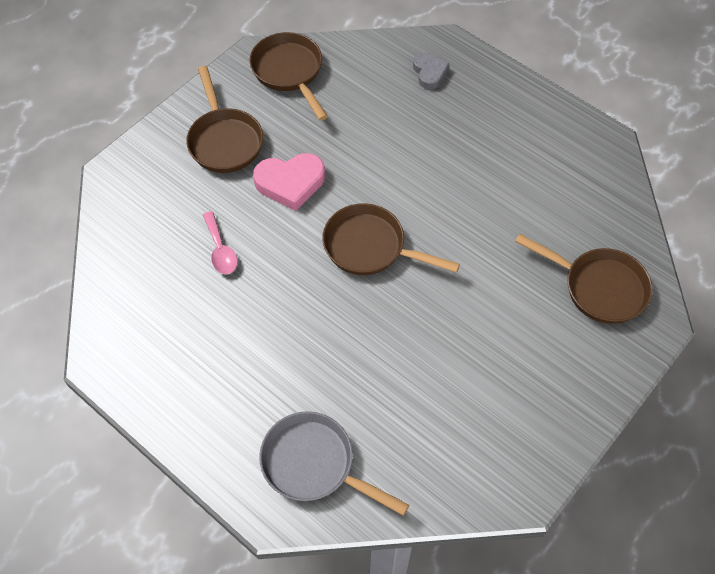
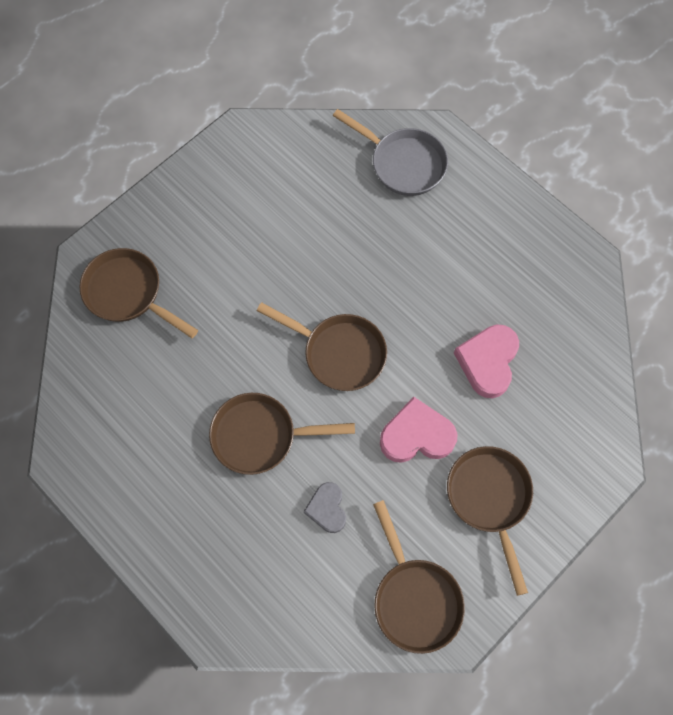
camera: 175 degrees left, 10 degrees up
pink spoon [203,211,238,274] -> pink heart [454,324,519,398]
grey heart [413,52,450,89] -> grey heart moved to [304,482,346,533]
none -> brown pan [209,393,355,475]

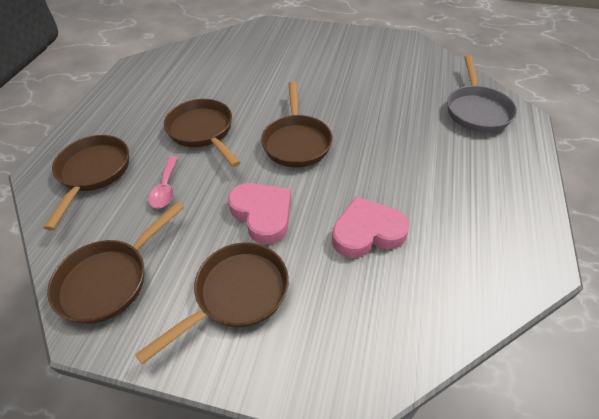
camera: 60 degrees right, 20 degrees down
brown pan [80,248,198,338] -> brown pan moved to [44,135,129,230]
grey heart [304,482,346,533] -> pink spoon [148,156,178,209]

